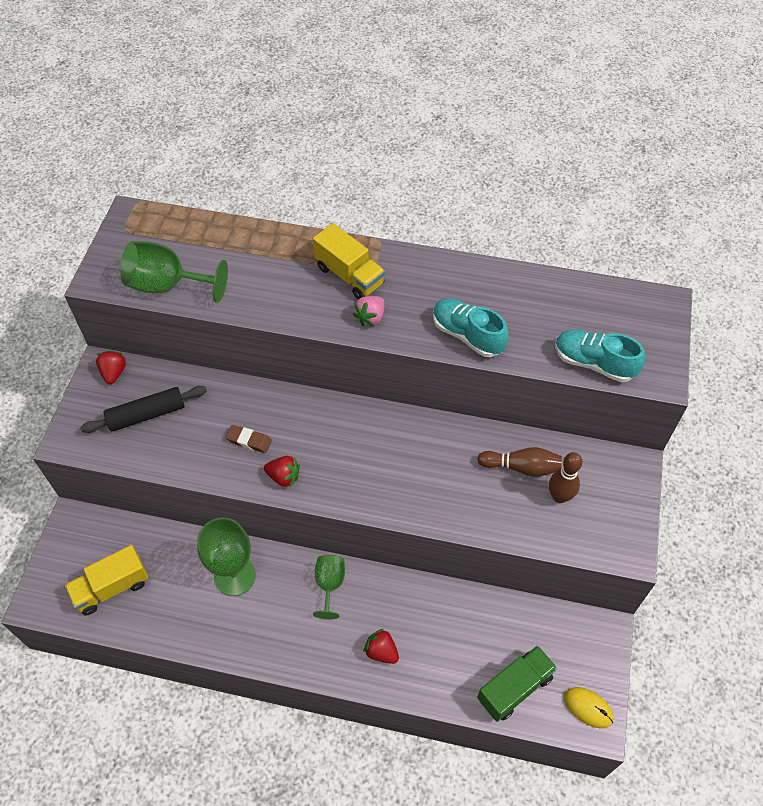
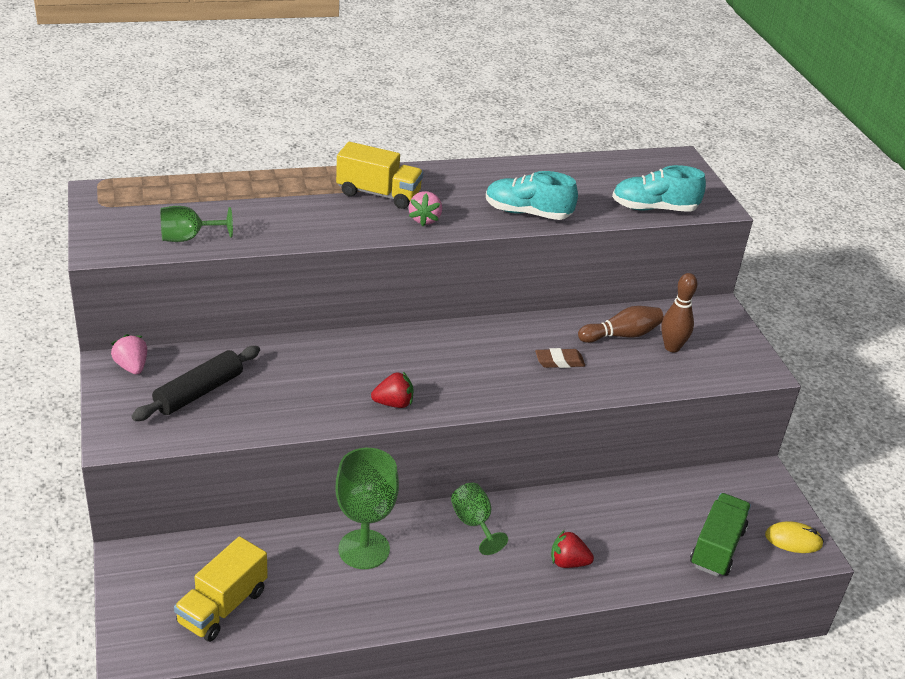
camera: 30 degrees left, 20 degrees down
red strawberry [96,351,126,384] -> pink strawberry [111,334,147,374]
green goblet [120,241,228,303] -> green goblet [161,206,233,242], size x0.62
brown eraser [225,425,272,453] -> brown eraser moved to [535,348,585,368]

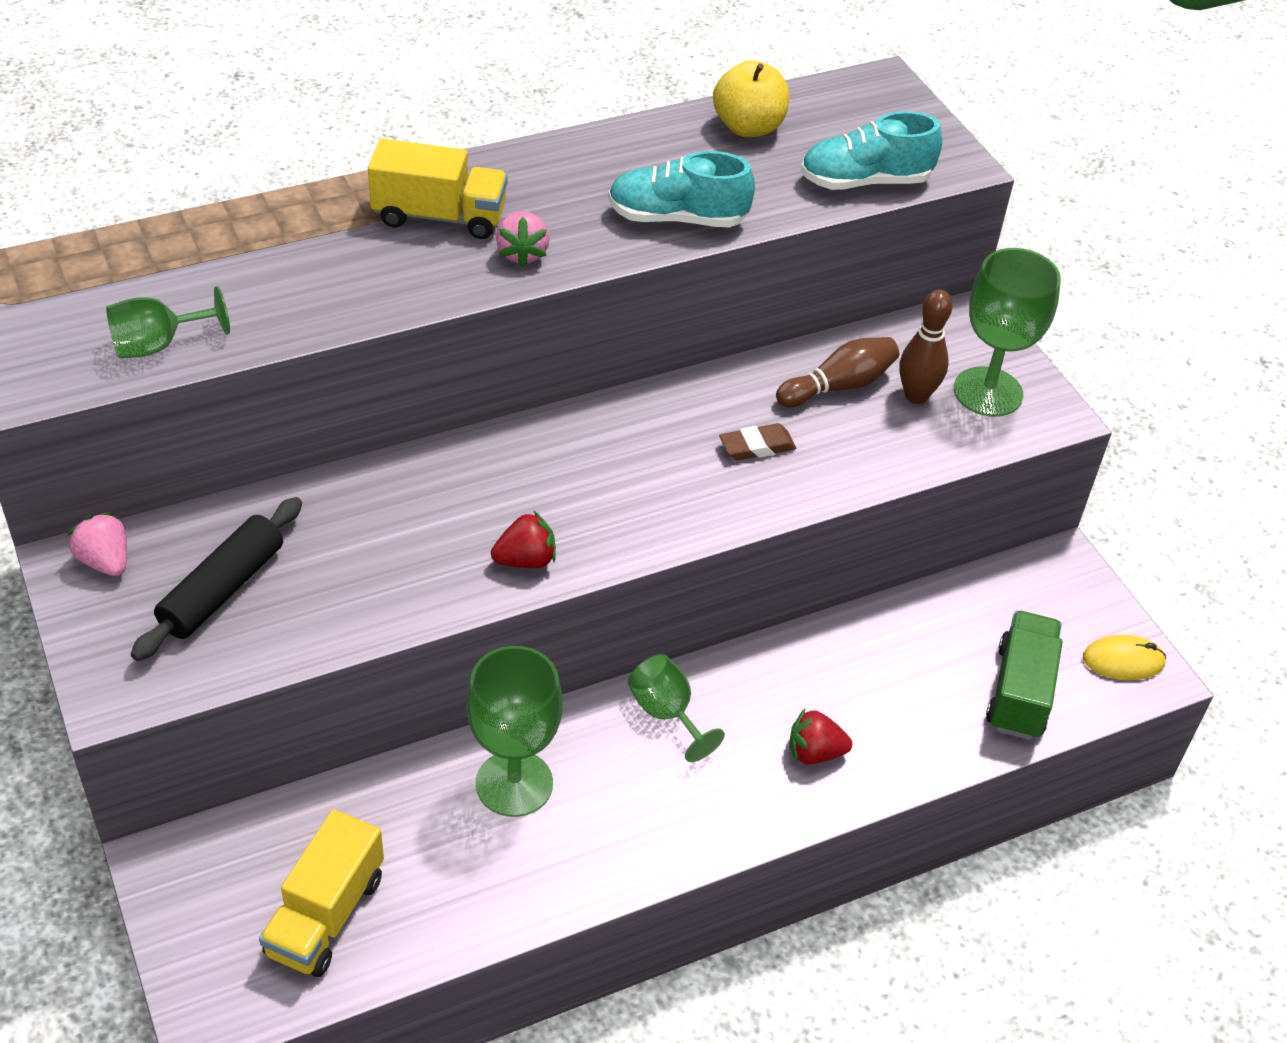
camera: 10 degrees left, 10 degrees up
none -> yellow apple [713,60,789,137]
none -> green goblet [954,248,1061,417]

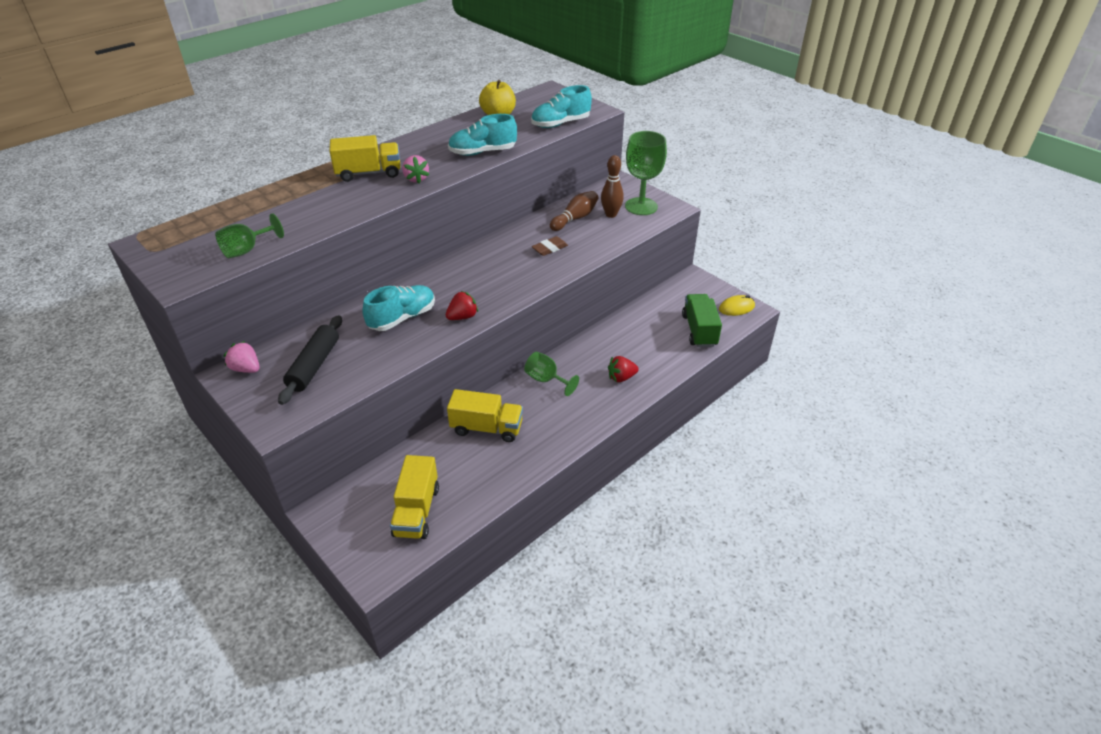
camera: 15 degrees left, 5 degrees down
green goblet [466,646,563,817] -> yellow truck [447,389,523,442]
none -> turquoise shoe [362,285,435,331]

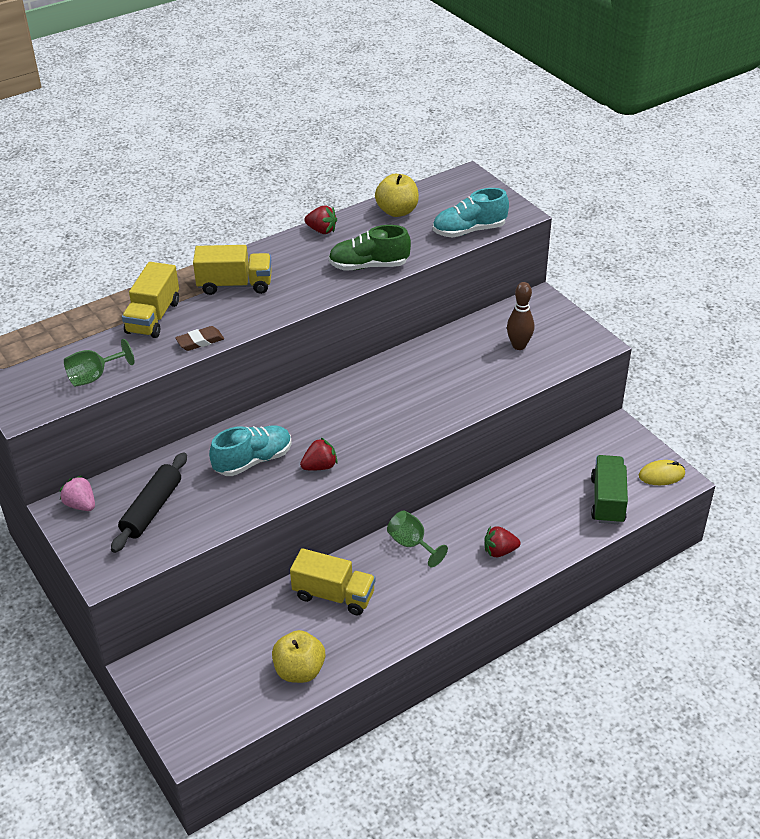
camera: 10 degrees right, 0 degrees up
yellow truck [390,455,439,539] -> yellow truck moved to [122,262,179,338]
pink strawberry [402,155,429,183] -> none
turquoise shoe [448,114,517,156] -> green shoe [328,225,411,271]
brown eraser [532,236,568,256] -> brown eraser moved to [175,326,224,351]
brown bowling pin [550,191,598,231] -> none
green goblet [625,131,667,215] -> none
none -> yellow apple [272,630,325,683]
none -> red strawberry [304,206,337,234]

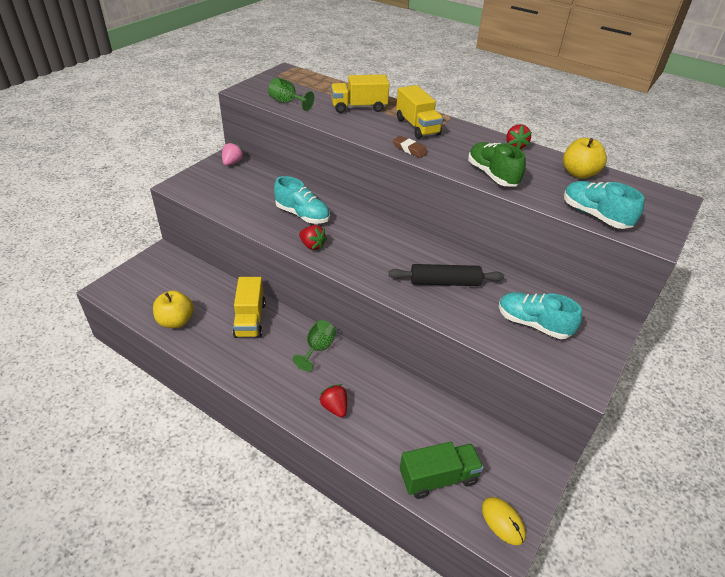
camera: 65 degrees right, 0 degrees up
black rolling pin [111,452,187,553] -> black rolling pin moved to [388,264,504,286]
brown eraser [175,326,224,351] -> brown eraser moved to [393,136,428,158]
brown bowling pin [507,282,534,350] -> turquoise shoe [499,292,582,339]

